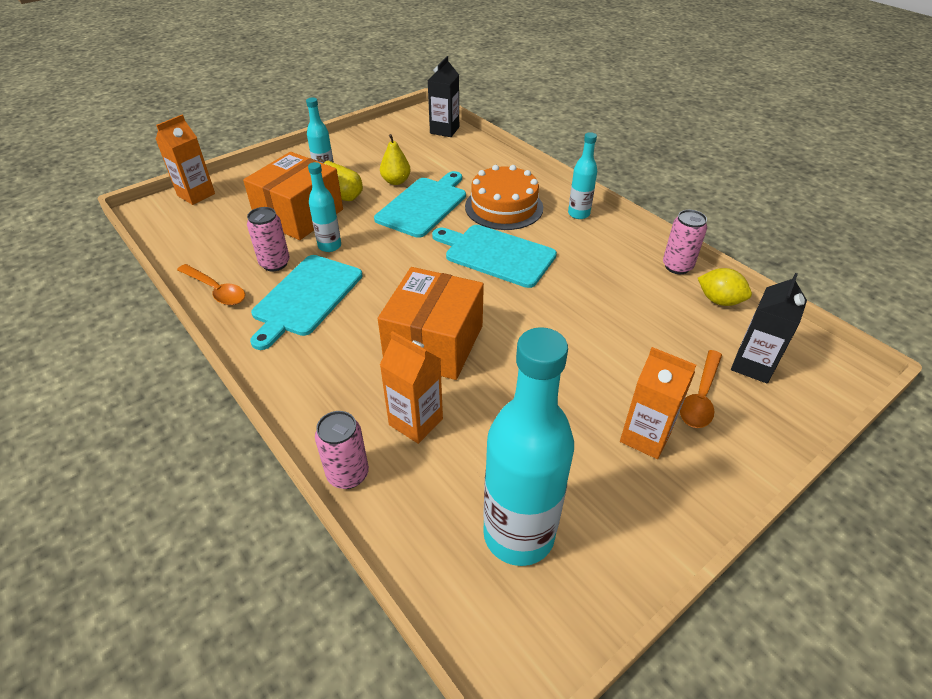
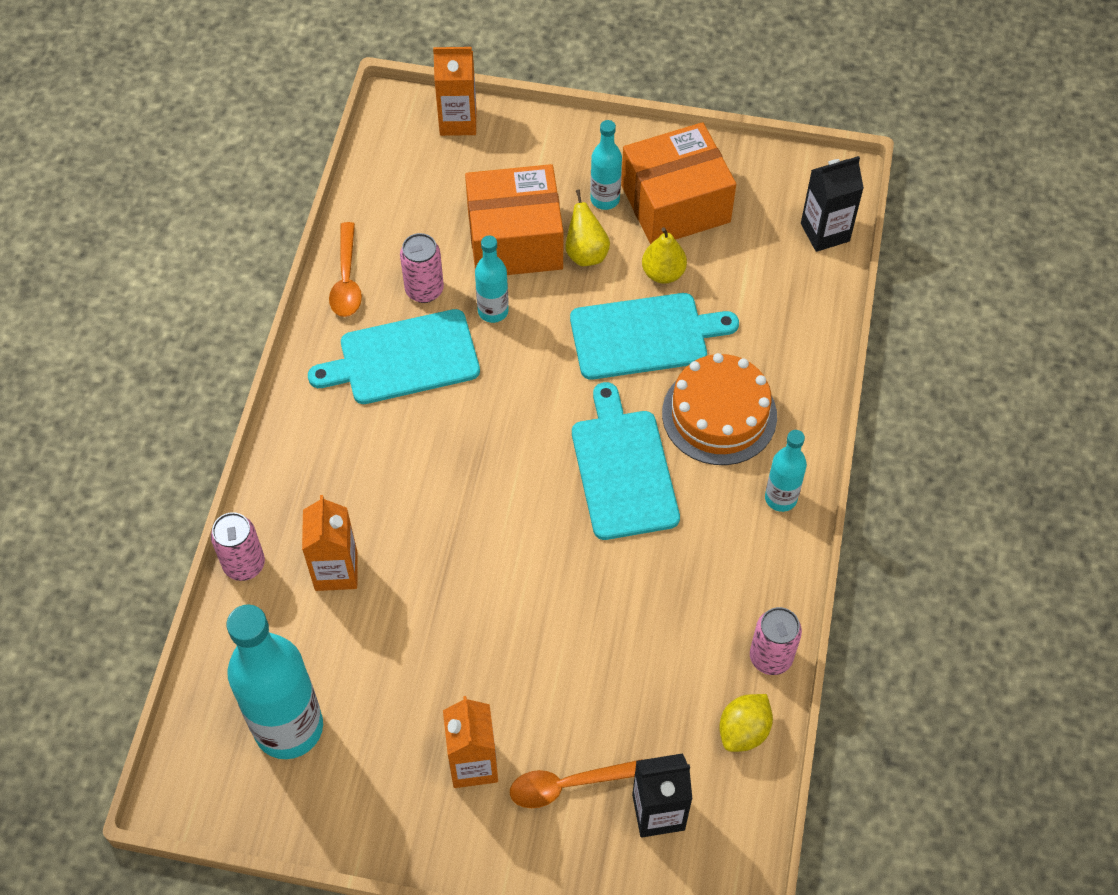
camera: 50 degrees right, 15 degrees up
orange box [378,267,484,380] -> orange box moved to [621,122,736,244]
yellow lemon [698,268,752,306] -> yellow lemon turned 45 degrees clockwise [719,694,773,752]

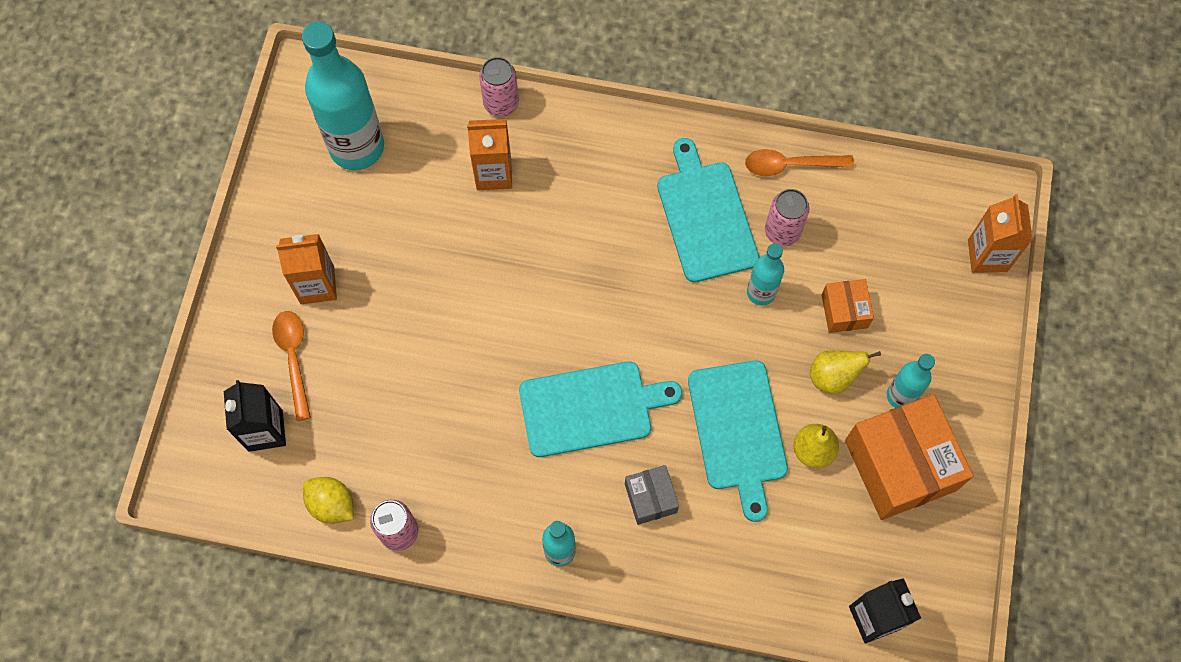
camera: 90 degrees right, 10 degrees up
orange box [465,164,563,275] -> orange box [822,279,874,333], size x0.49
orange cake [662,353,777,465] -> grey box [625,465,679,525]

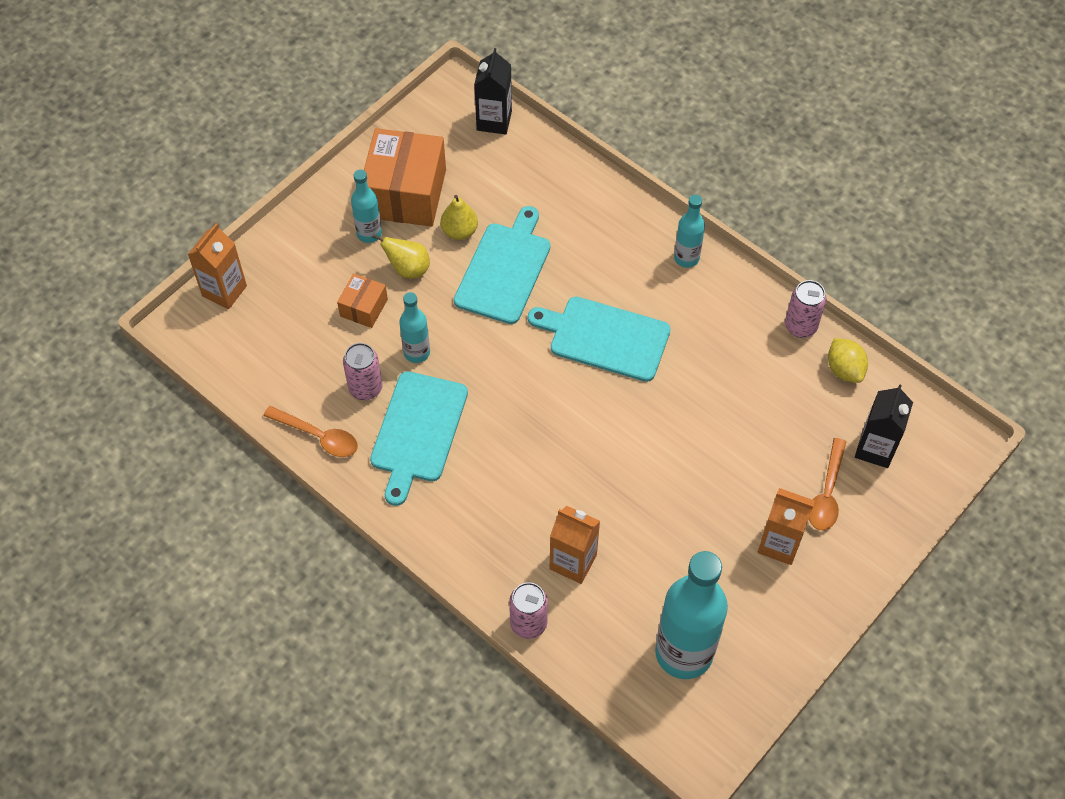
camera: 150 degrees left, 10 degrees down
grey box [625,465,679,525] -> none

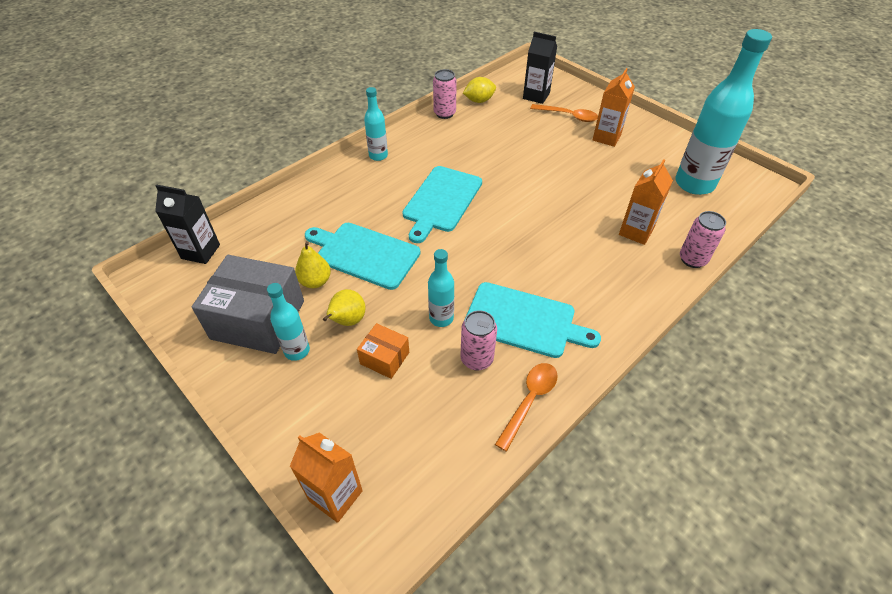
camera: 85 degrees left, 10 degrees down
orange box [364,128,446,227] -> grey box [192,255,304,354]

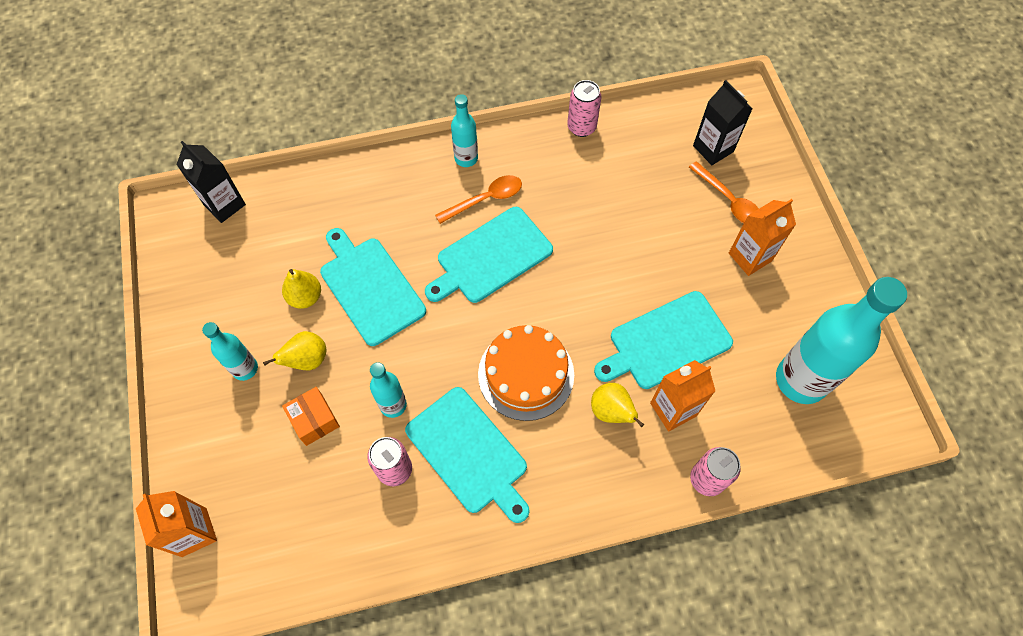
camera: 30 degrees right, 15 degrees up
grey box [192,255,304,354] -> none
yellow lemon [463,77,496,103] -> none
orange spoon [495,363,558,452] -> orange spoon moved to [435,175,522,224]
none -> orange cake [478,325,574,421]
none -> yellow pear [591,383,644,427]
none -> turquoise cutting board [594,291,733,389]

